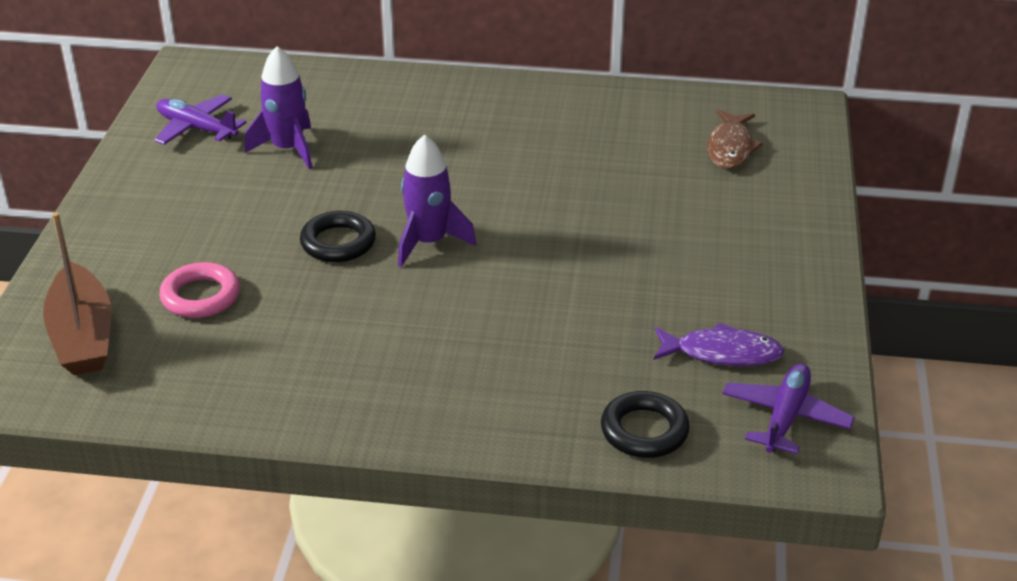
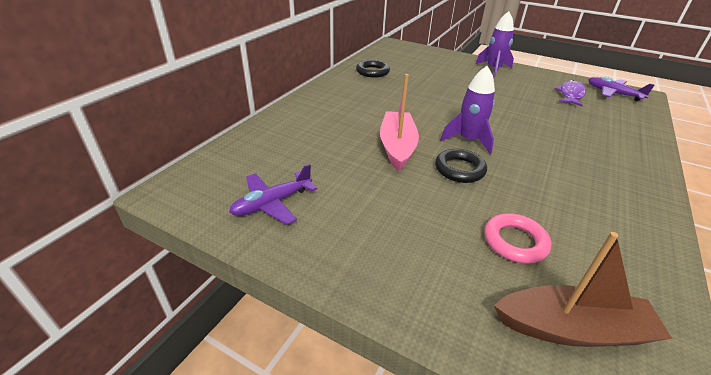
camera: 70 degrees left, 0 degrees up
purple rocket [244,46,312,169] -> purple rocket moved to [475,11,514,77]
black ring [601,391,690,458] -> black ring moved to [356,60,390,78]
brown fish [707,110,763,169] -> none
none -> pink boat [380,74,419,171]

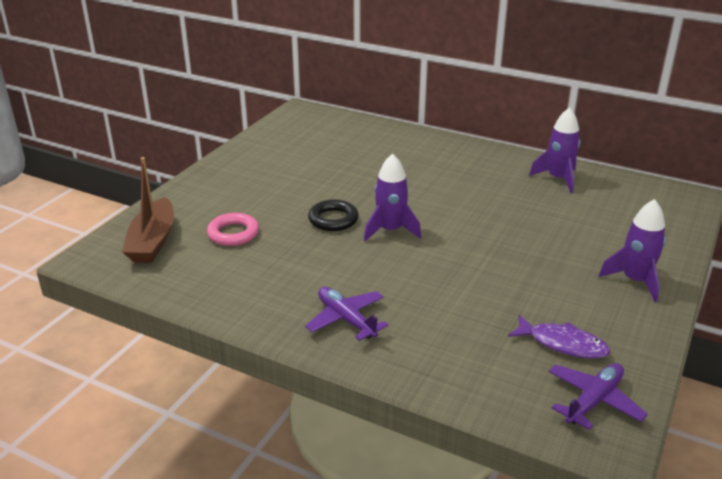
camera: 90 degrees right, 5 degrees down
purple plane [229,164,317,225] -> purple plane moved to [305,287,388,341]
black ring [356,60,390,78] -> purple rocket [529,107,580,193]
pink boat [380,74,419,171] -> none

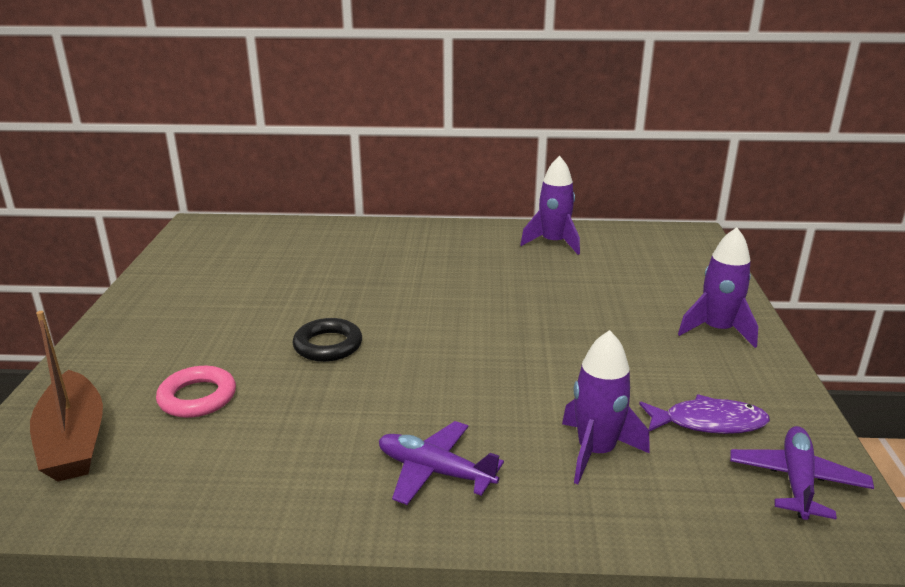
camera: 25 degrees left, 5 degrees down
purple rocket [364,153,421,241] -> purple rocket moved to [562,330,650,484]

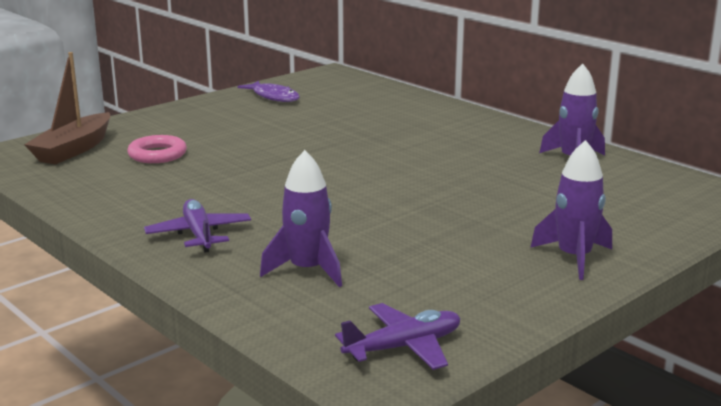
camera: 45 degrees right, 5 degrees down
black ring [293,318,362,362] -> none
purple fish [639,394,770,434] -> purple fish moved to [237,81,300,102]

